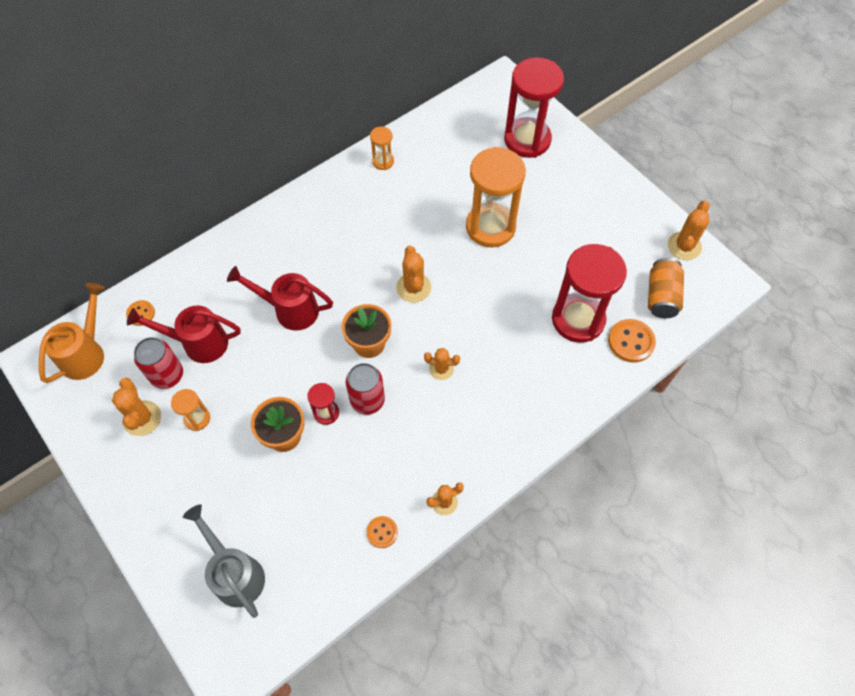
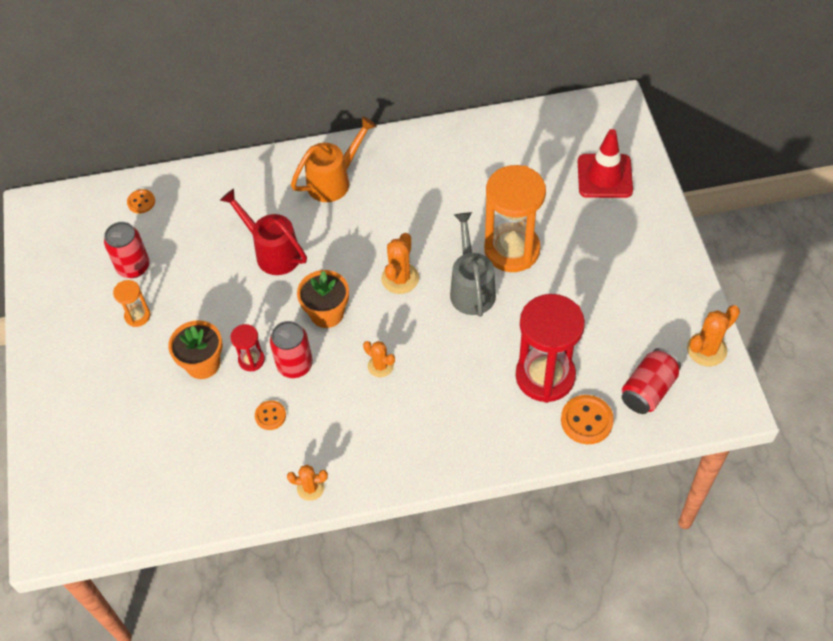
camera: 30 degrees right, 5 degrees down
orange watering can [39,283,105,383] -> orange watering can moved to [291,116,377,202]
orange cactus [112,378,161,436] -> none
red watering can [127,306,241,363] -> none
grey watering can [183,504,265,618] -> grey watering can moved to [450,212,496,317]
orange button [366,516,398,548] -> orange button moved to [255,400,286,430]
orange hourglass [370,126,394,170] -> none
red hourglass [504,57,564,158] -> red traffic cone [578,129,633,198]
orange can [648,258,684,318] -> red can [622,348,681,414]

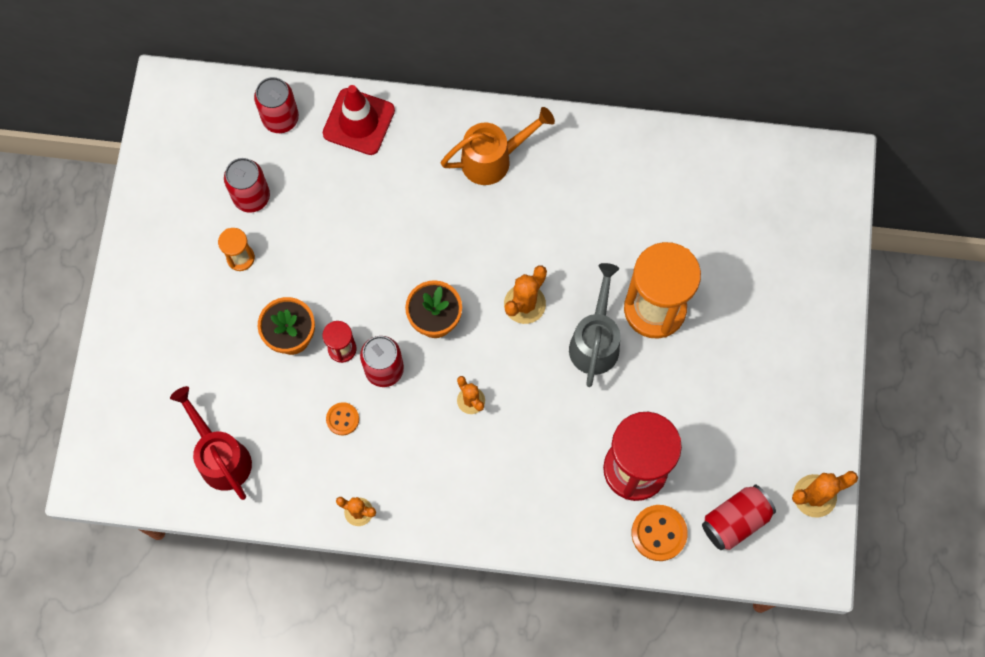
camera: 15 degrees right, 15 degrees up
orange button [127,189,155,213] -> red can [254,77,299,133]
red watering can [220,189,307,275] -> red watering can moved to [170,386,252,500]
red traffic cone [578,129,633,198] -> red traffic cone moved to [323,85,395,155]

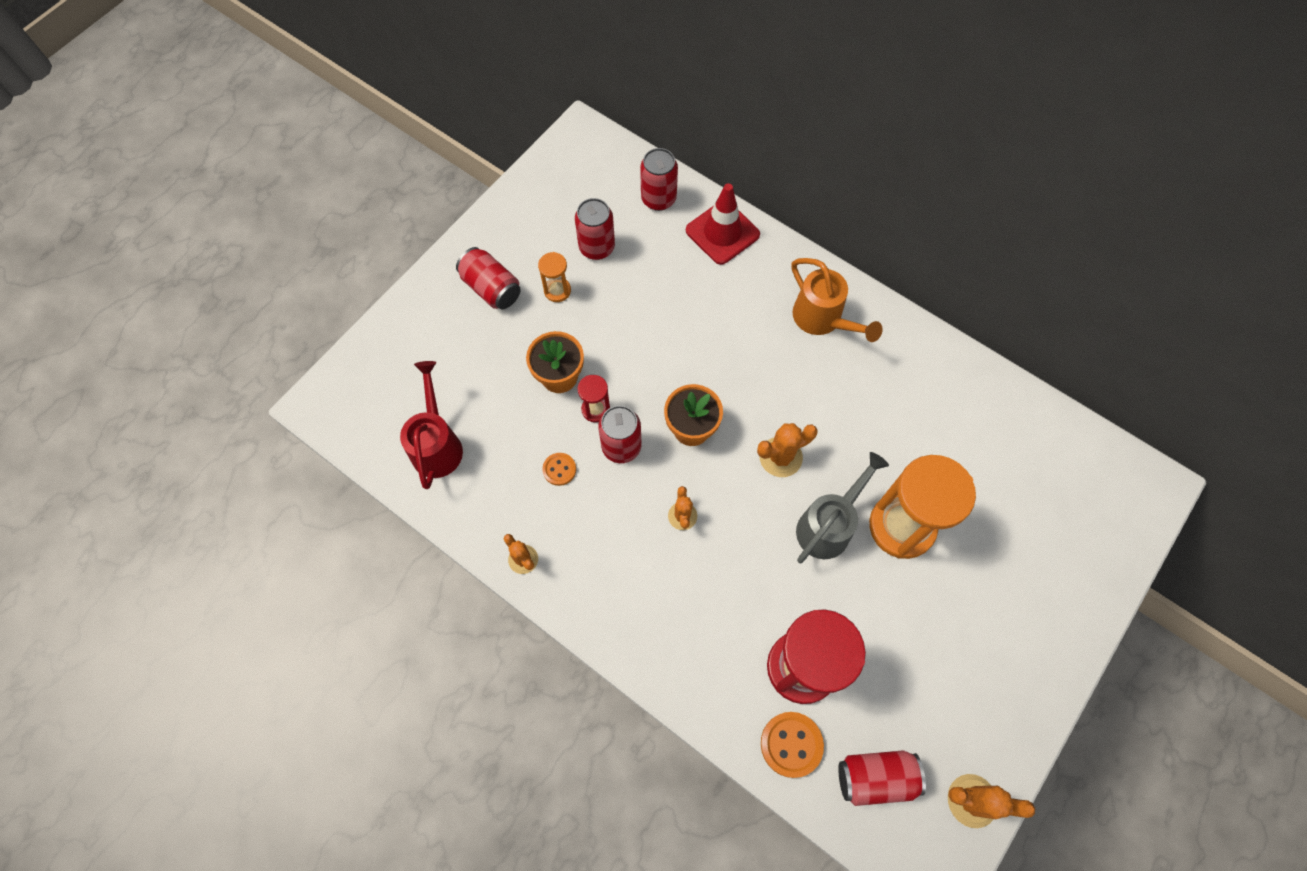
camera: 30 degrees right, 5 degrees down
orange watering can [441,107,555,185] -> orange watering can turned 45 degrees clockwise [791,258,883,342]
none -> red can [456,247,521,309]

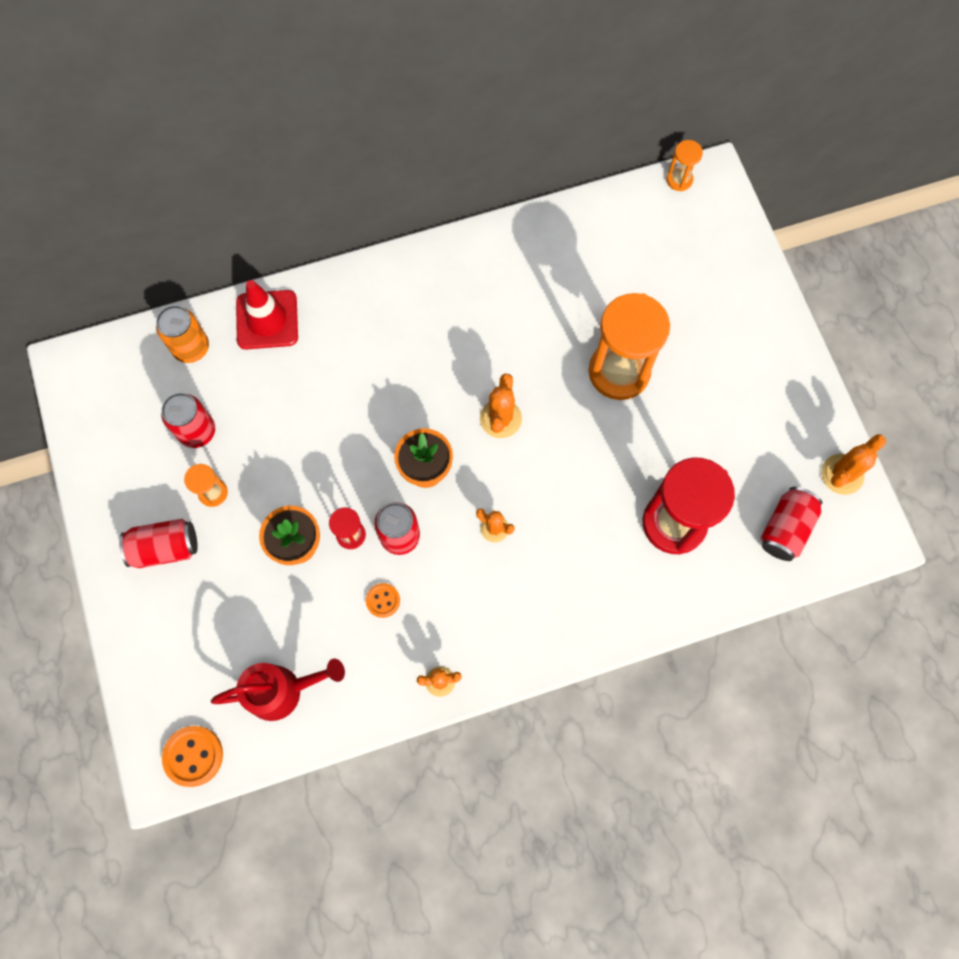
camera: 55 degrees left, 5 degrees up
red watering can [400,361,463,489] -> red watering can turned 135 degrees clockwise [211,659,345,721]
red can [640,148,678,211] -> orange can [156,305,209,363]
orange button [761,712,824,778] -> orange button moved to [162,726,223,787]
orange watering can [791,258,883,342] -> none
grey watering can [796,452,889,563] -> none
none -> orange hourglass [667,140,703,191]

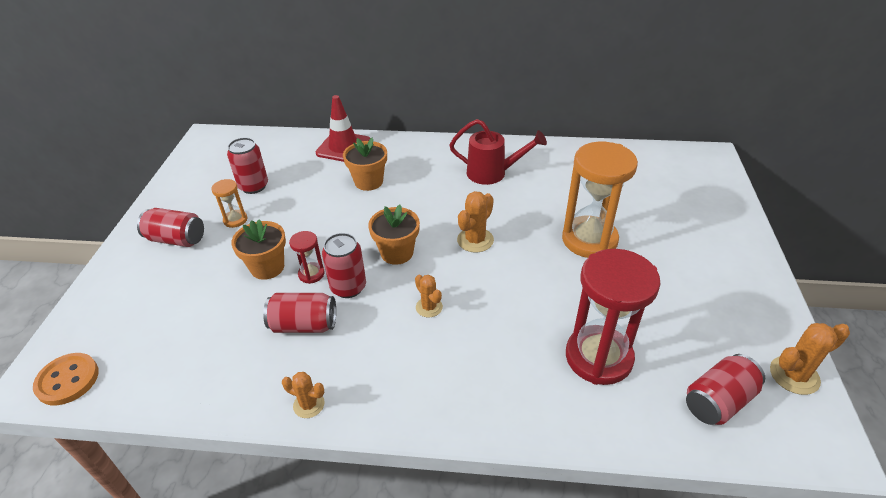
camera: 25 degrees right, 30 degrees down
orange can [156,305,209,363] -> none
red watering can [211,659,345,721] -> red watering can moved to [449,119,547,185]
orange button [366,583,400,618] -> red can [263,293,336,333]
orange hourglass [667,140,703,191] -> none
none -> orange flower pot [343,138,387,191]

